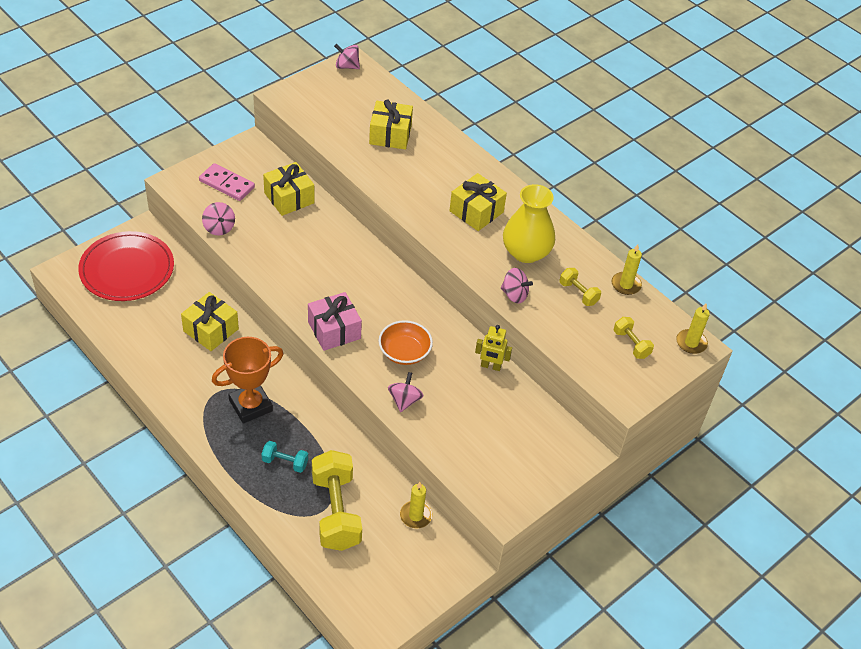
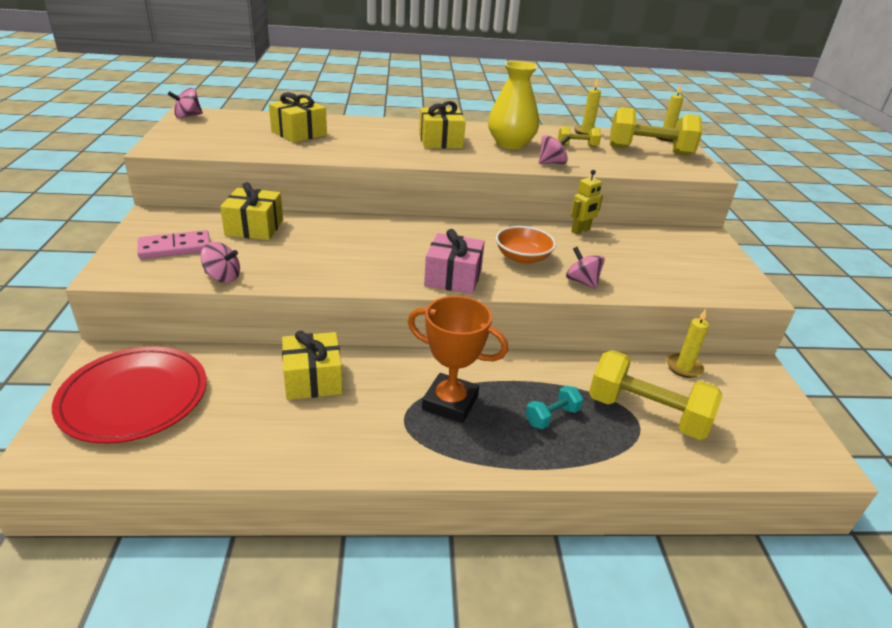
camera: 50 degrees left, 15 degrees down
orange trophy [212,337,284,423] -> orange trophy turned 75 degrees counterclockwise [408,296,508,423]
yellow dumbbell [613,317,654,359] -> yellow dumbbell [610,107,702,156], size x2.07

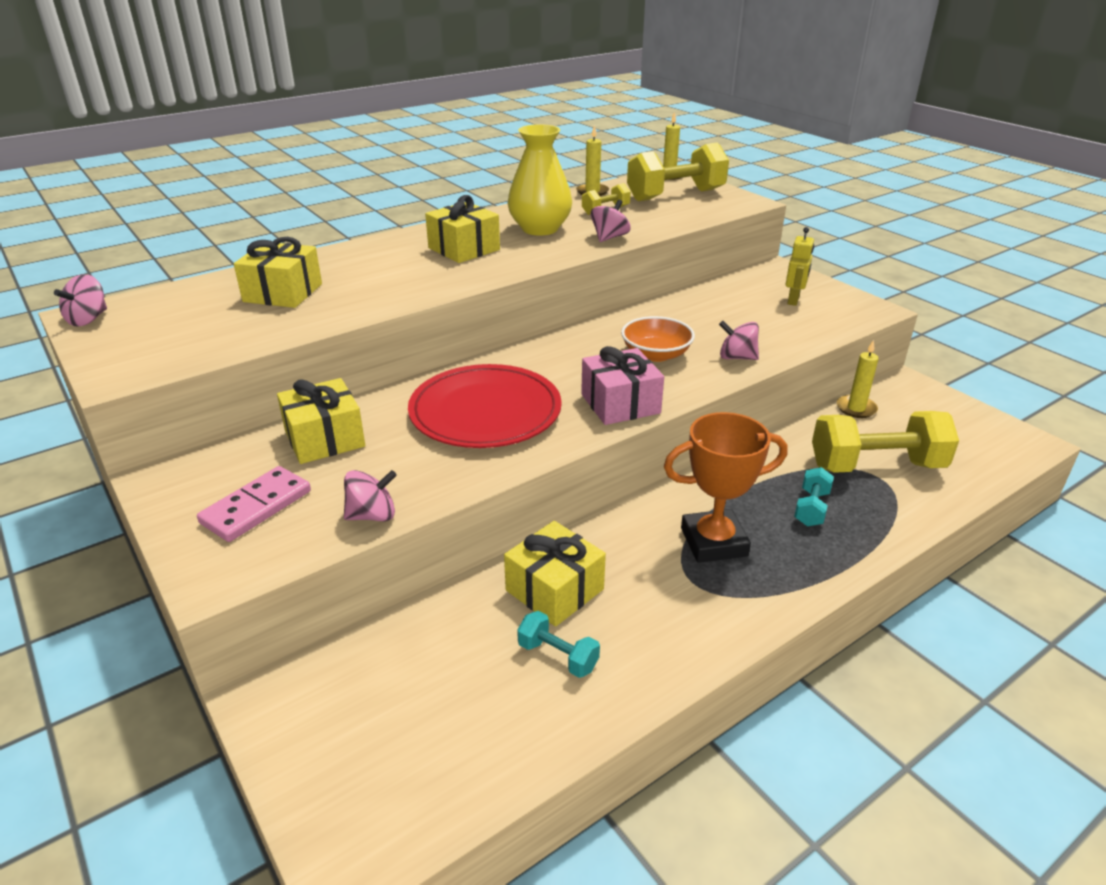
camera: 30 degrees left, 0 degrees up
red plate [52,346,207,444] -> red plate moved to [408,364,562,448]
yellow robot [571,170,603,234] -> yellow robot moved to [785,227,814,306]
none -> turquoise dumbbell [517,611,600,678]

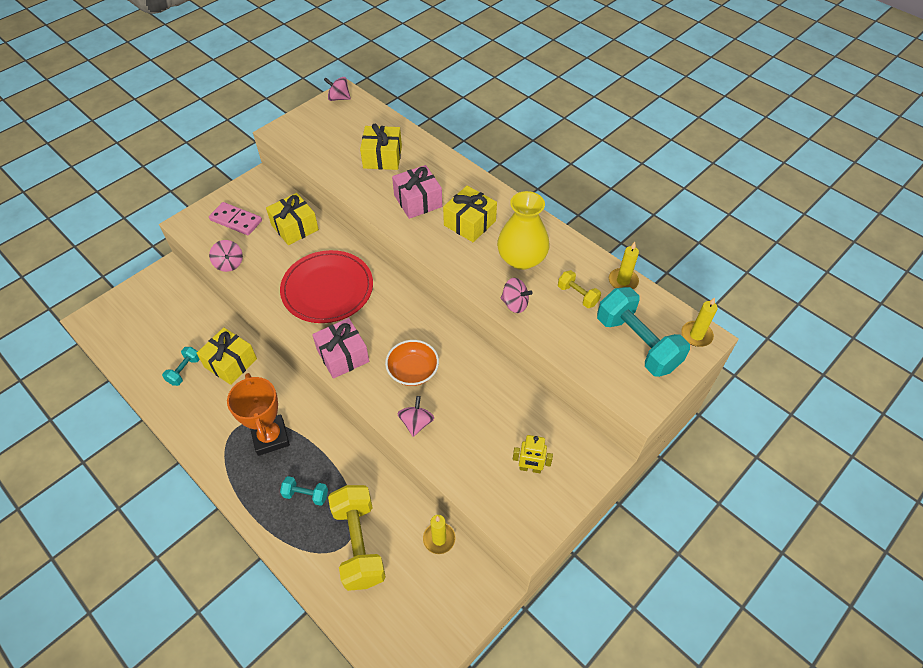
camera: 80 degrees right, 20 degrees up
yellow dumbbell [627,142,729,201] -> turquoise dumbbell [597,287,690,377]
none -> pink gift [392,165,442,219]

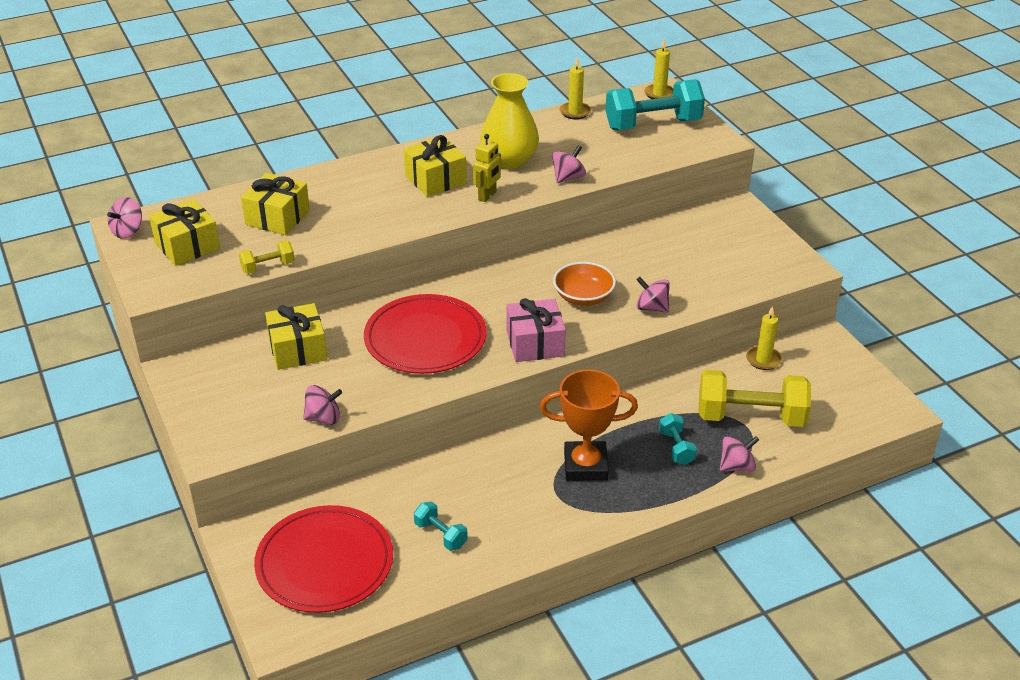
camera: 70 degrees left, 15 degrees down
yellow gift [197,328,257,385] -> yellow gift moved to [149,199,220,266]
pink domino [209,202,262,235] -> none
turquoise dumbbell [280,476,328,506] -> turquoise dumbbell turned 45 degrees counterclockwise [659,413,697,465]
pink gift [392,165,442,219] -> none
yellow robot [513,435,553,473] -> yellow robot moved to [473,134,501,202]
yellow dumbbell [558,270,601,308] -> yellow dumbbell moved to [239,240,295,274]
none -> red plate [254,505,393,613]
none -> pink spinning top [720,436,759,472]

